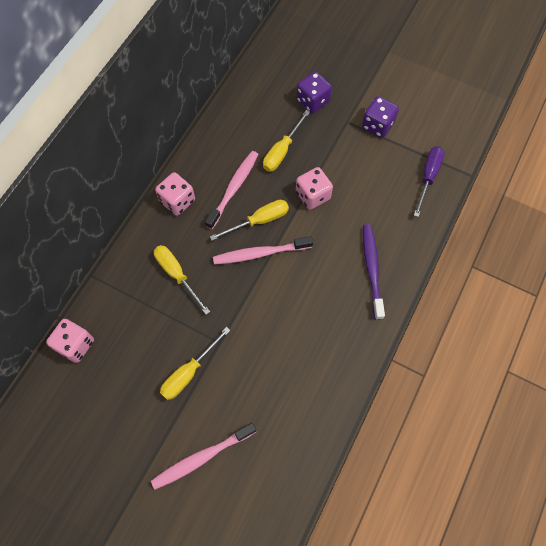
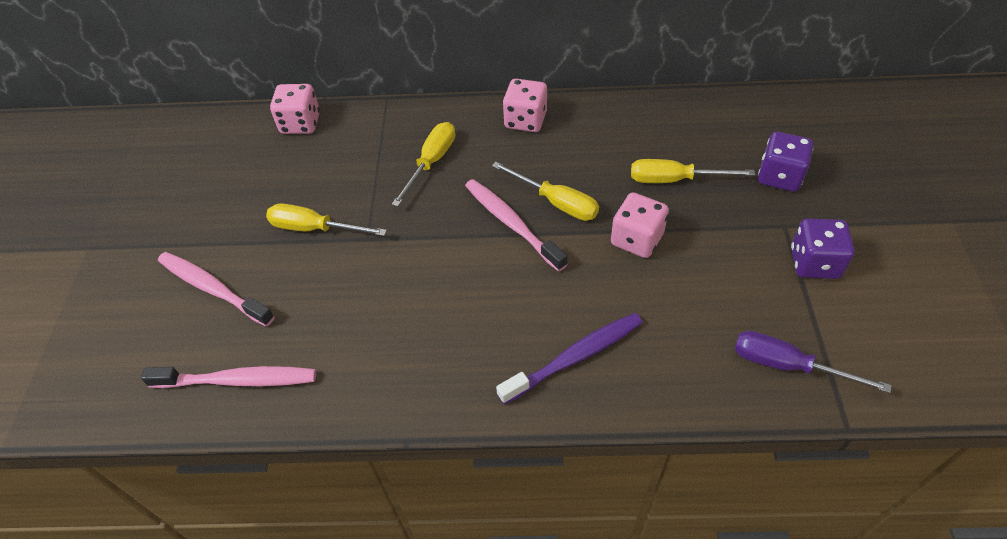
camera: 65 degrees right, 15 degrees down
pink toothbrush [205,151,259,229] -> pink toothbrush moved to [141,366,316,388]
purple screwdriver [414,147,444,217] -> purple screwdriver turned 150 degrees counterclockwise [735,331,892,393]

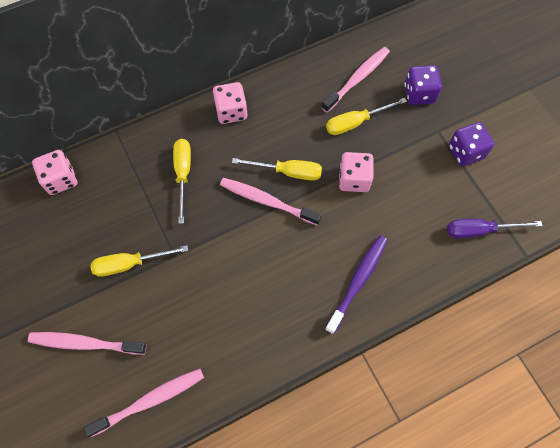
camera: 30 degrees left, 15 degrees up
none -> pink toothbrush [321,47,390,113]

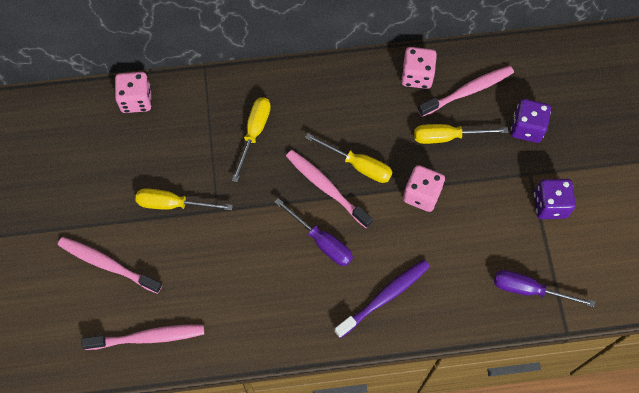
camera: 20 degrees right, 0 degrees up
pink dice [213,82,247,124] -> pink dice moved to [401,47,437,89]
none -> purple screwdriver [275,198,353,266]

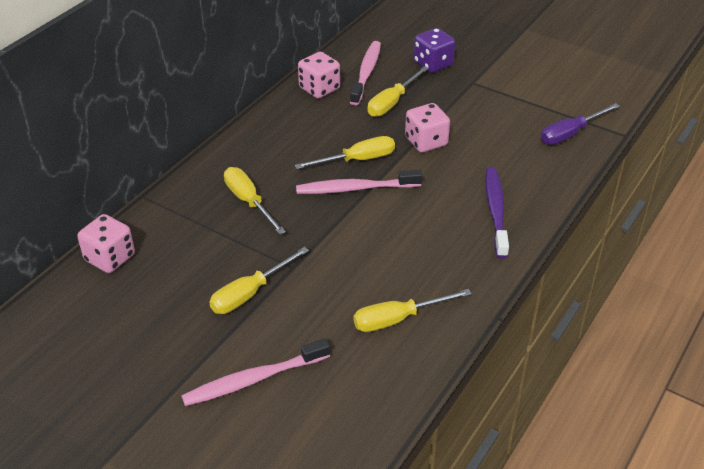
camera: 50 degrees left, 25 degrees down
pink toothbrush [81,325,204,350] -> none
purple screwdriver [275,198,353,266] -> none
purple dice [534,179,576,219] -> none
none -> yellow screwdriver [353,289,472,332]

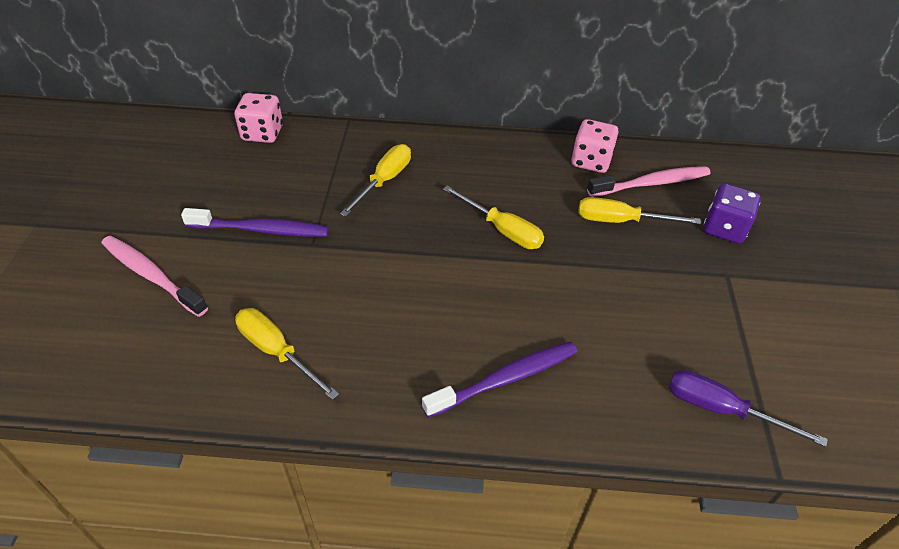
camera: 60 degrees right, 5 degrees up
yellow screwdriver [209,247,309,314] -> purple toothbrush [181,208,329,237]
pink toothbrush [296,170,422,194] -> none
pink dice [405,103,450,153] -> none

